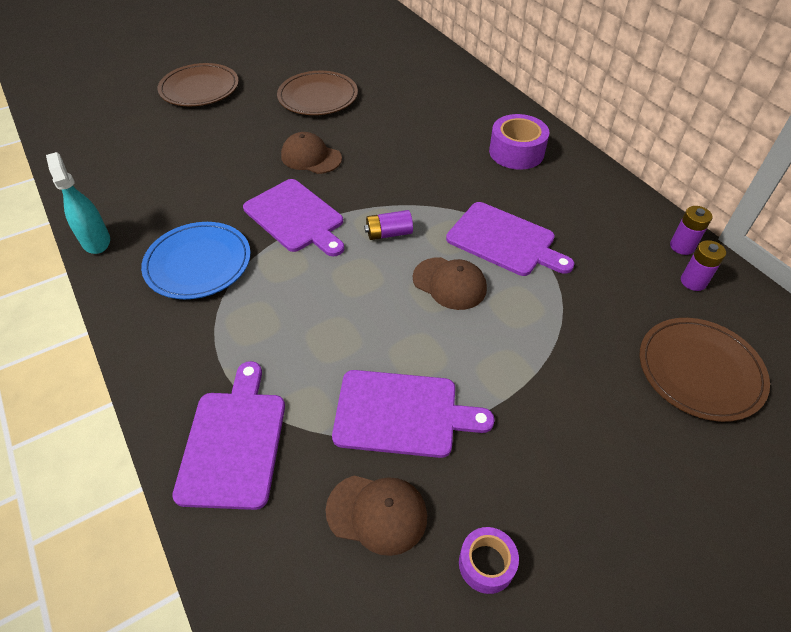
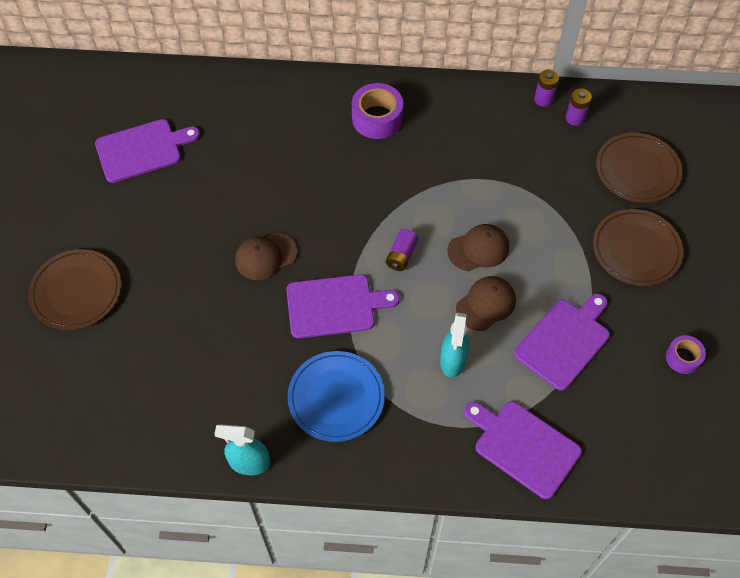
camera: 55 degrees left, 10 degrees up
brown plate [277,71,358,115] -> brown plate moved to [593,209,683,286]
brown cap [326,475,427,556] -> brown cap moved to [456,276,516,331]
purple cutting board [446,202,574,276] -> purple cutting board moved to [95,119,200,183]
none -> turquoise spray bottle [440,313,469,378]

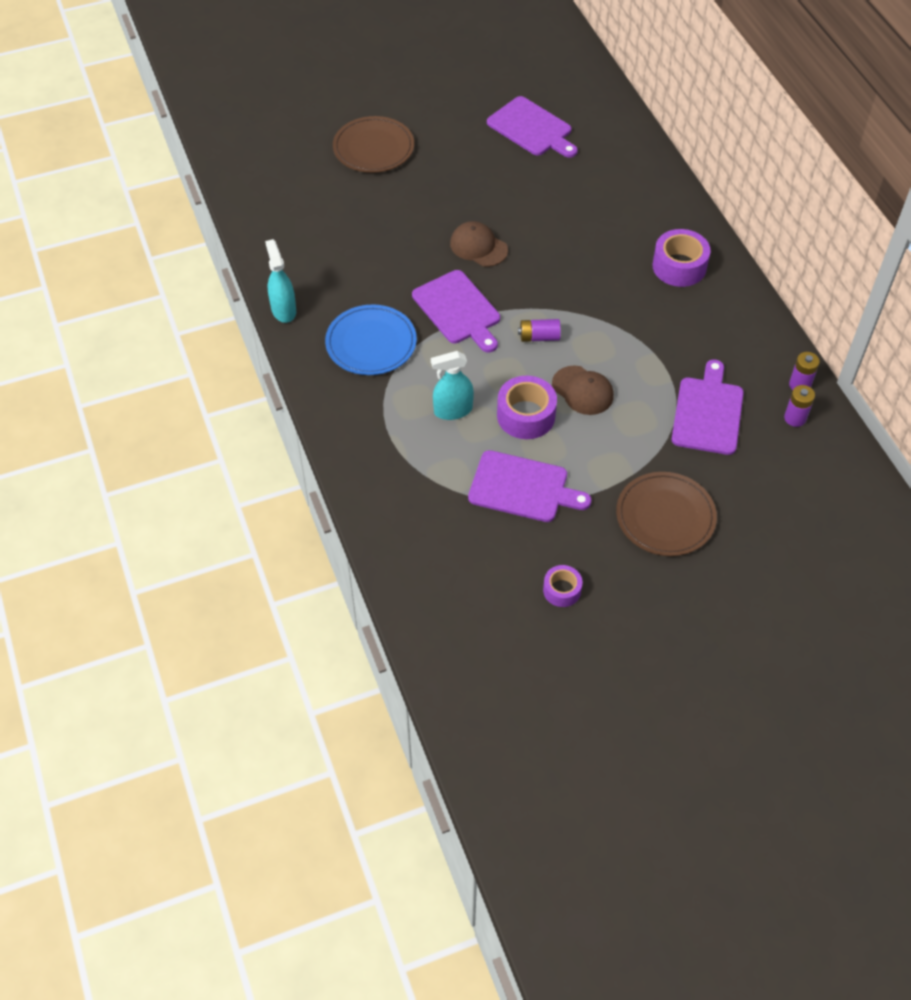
camera: 65 degrees right, 5 degrees down
brown cap [456,276,516,331] -> purple tape [497,376,557,439]
purple cutting board [464,401,582,499] -> purple cutting board moved to [672,360,744,455]
brown plate [596,133,683,203] -> none

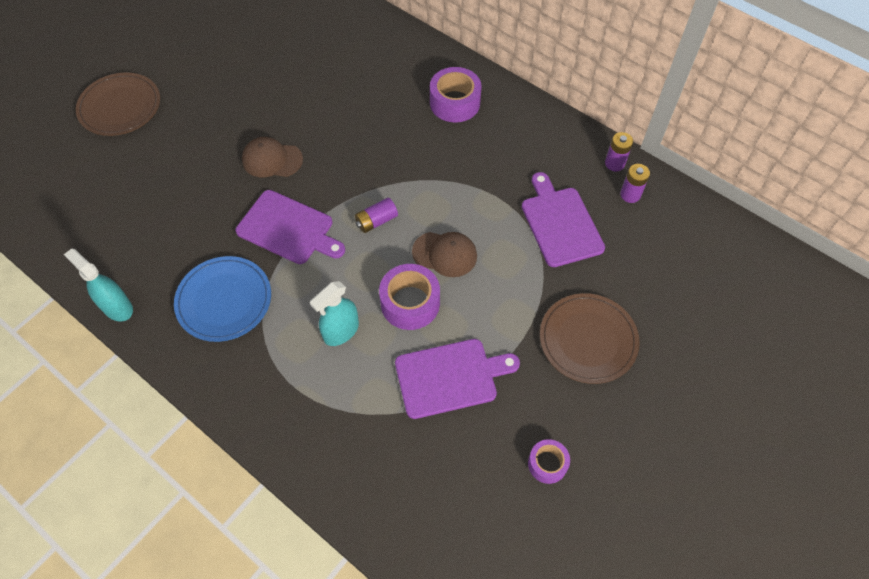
camera: 30 degrees left, 5 degrees up
purple cutting board [487,96,578,158] -> none

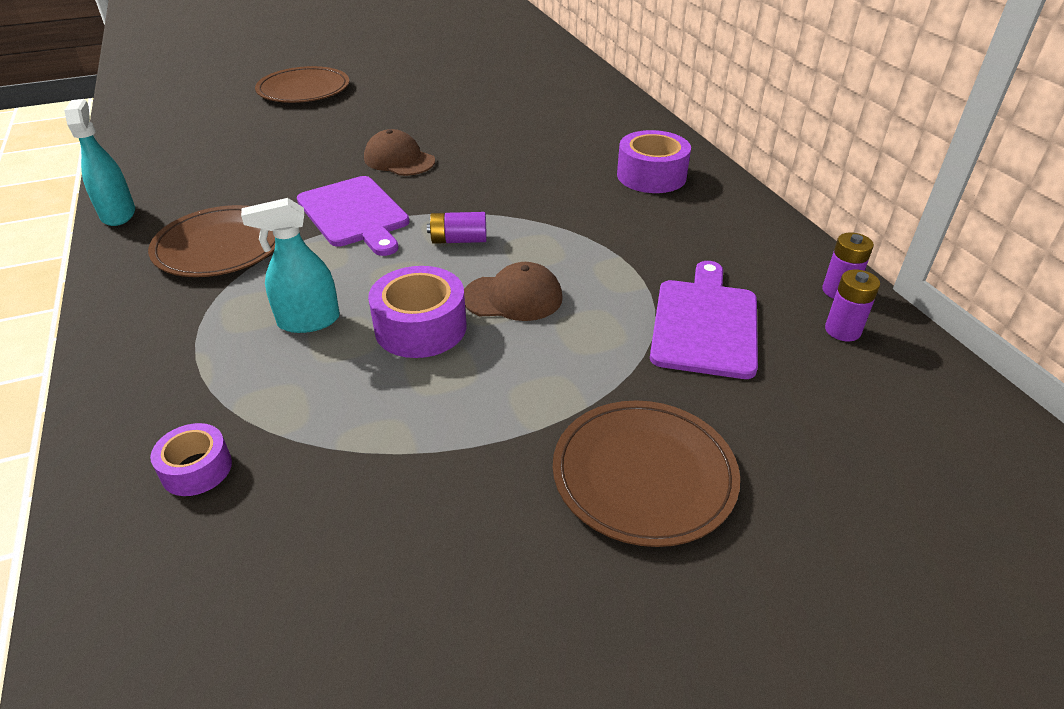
camera: 30 degrees right, 20 degrees down
blue plate [174,256,271,342] -> brown plate [148,205,275,277]
purple cutting board [395,339,520,419] -> none
brown cap [412,232,477,277] -> brown cap turned 45 degrees counterclockwise [464,262,563,321]
purple tape [528,439,570,484] -> purple tape moved to [150,423,232,496]

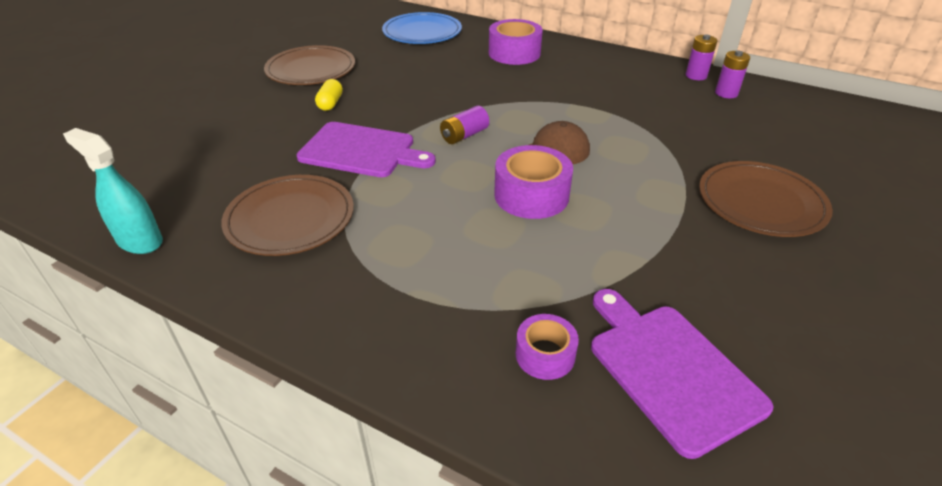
camera: 40 degrees left, 0 degrees up
turquoise spray bottle [241,198,340,333] -> none
brown plate [255,66,349,103] -> brown plate moved to [264,45,355,85]
brown cap [364,129,435,176] -> yellow capsule [315,79,343,111]
purple cutting board [650,261,758,379] -> purple cutting board moved to [591,289,774,459]
none -> blue plate [382,12,462,44]

